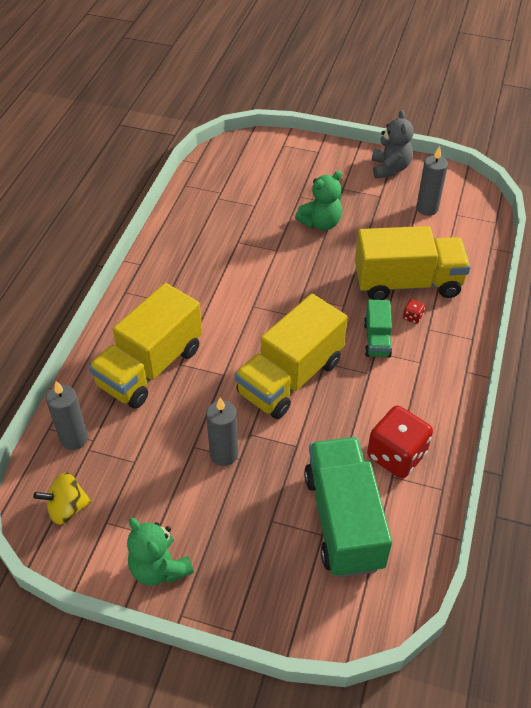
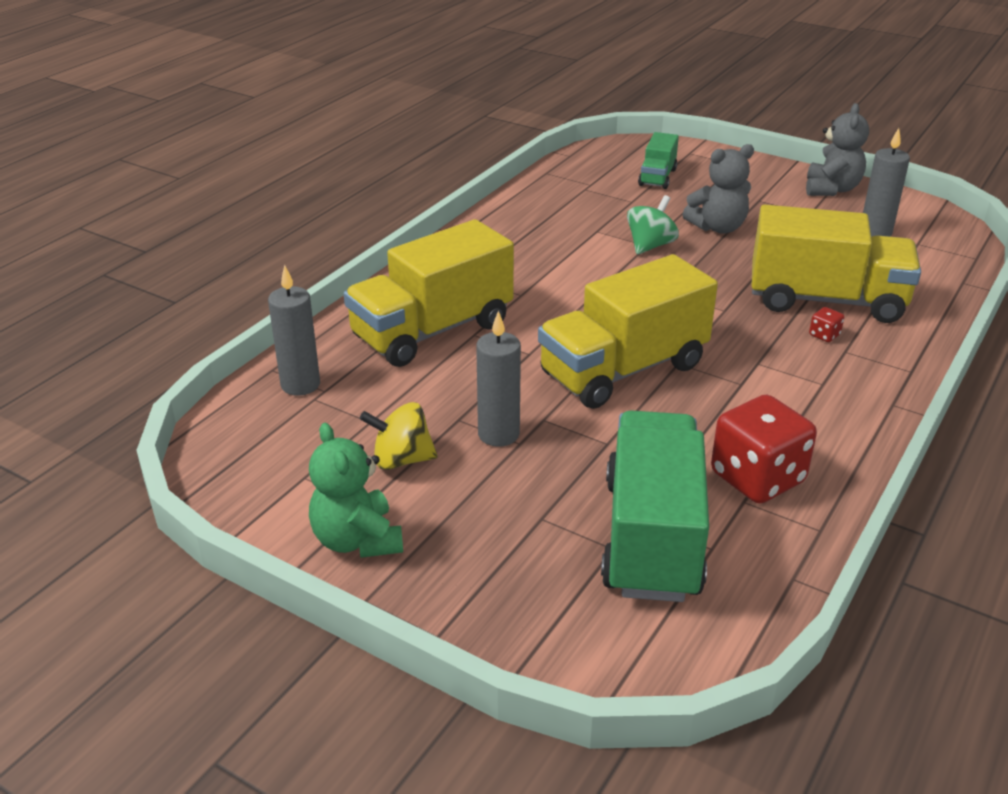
camera: 15 degrees right, 15 degrees down
yellow spinning top [33,472,92,525] -> yellow spinning top moved to [360,402,438,470]
green teddy bear [295,171,342,230] -> grey teddy bear [682,144,754,234]
green truck [364,300,392,358] -> green truck moved to [638,132,679,189]
none -> green spinning top [627,195,679,255]

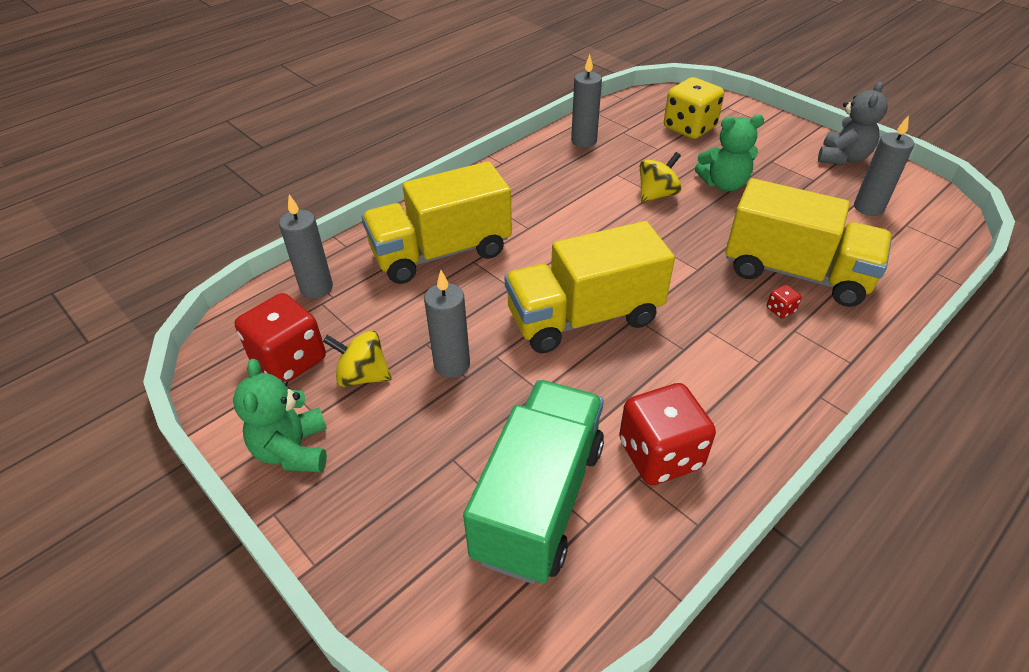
camera: 15 degrees right, 10 degrees up
green spinning top [627,195,679,255] -> yellow spinning top [640,152,681,202]
green truck [638,132,679,189] -> yellow dice [664,77,724,139]
grey teddy bear [682,144,754,234] -> green teddy bear [695,114,764,191]
none -> red dice [235,293,326,382]
none -> grey candle [571,55,602,148]

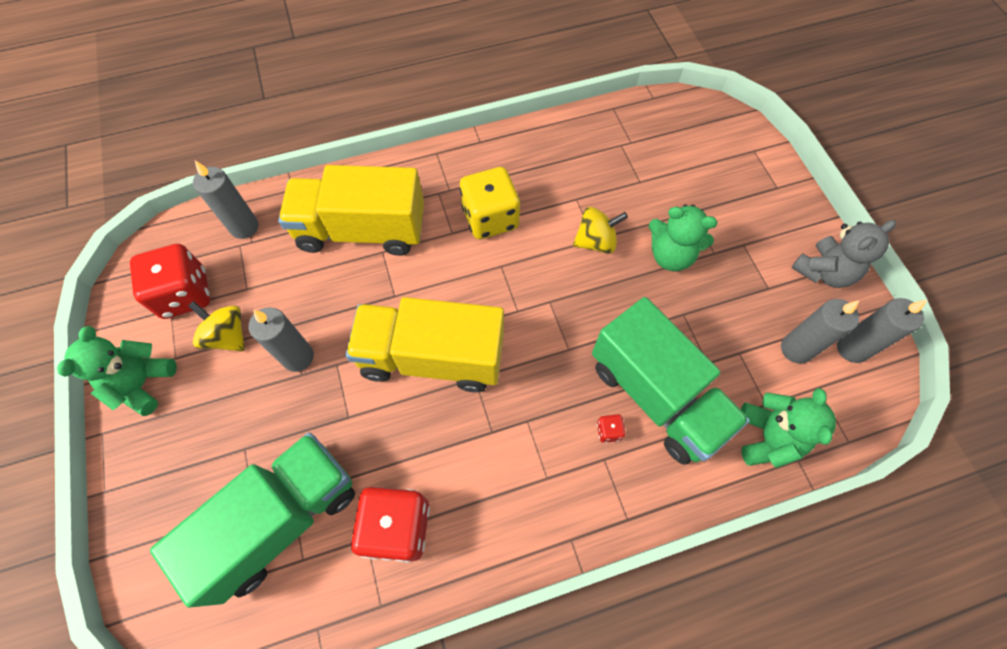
camera: 25 degrees right, 20 degrees up
grey candle [571,55,602,148] -> grey candle moved to [837,298,927,363]
yellow dice [664,77,724,139] -> yellow dice moved to [460,167,520,239]
yellow truck [725,178,892,307] -> green truck [592,297,750,465]
none -> green teddy bear [741,388,836,468]

